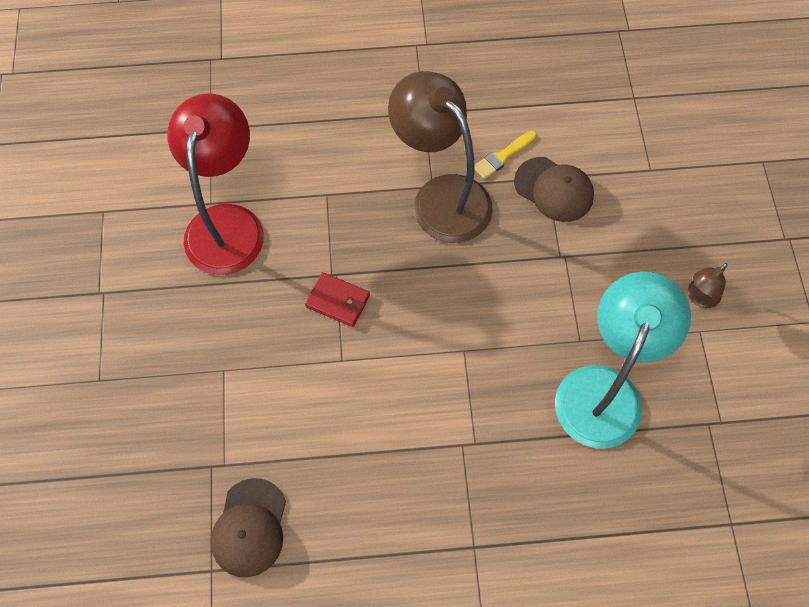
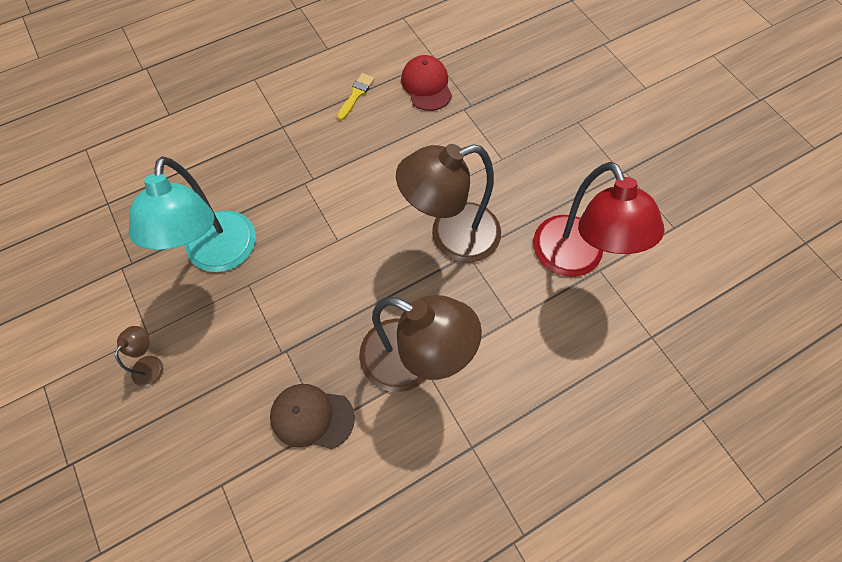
camera: 155 degrees right, 0 degrees up
brown cap [210,478,286,577] -> red cap [401,55,452,111]
red wallet [305,272,370,327] -> brown lamp [396,144,501,263]
yellow brush [474,131,537,179] -> yellow brush moved to [337,73,374,120]

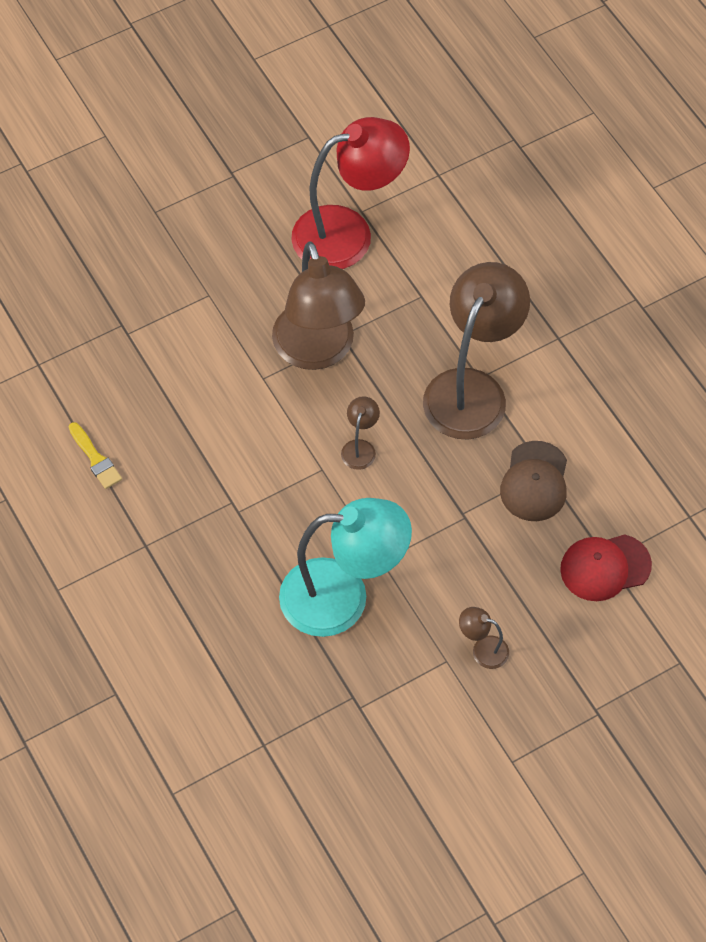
camera: 90 degrees left, 5 degrees down
yellow brush [337,73,374,120] -> yellow brush turned 150 degrees counterclockwise [69,422,122,489]
red cap [401,55,452,111] -> red cap moved to [560,534,652,601]
none -> brown lamp [341,396,380,470]

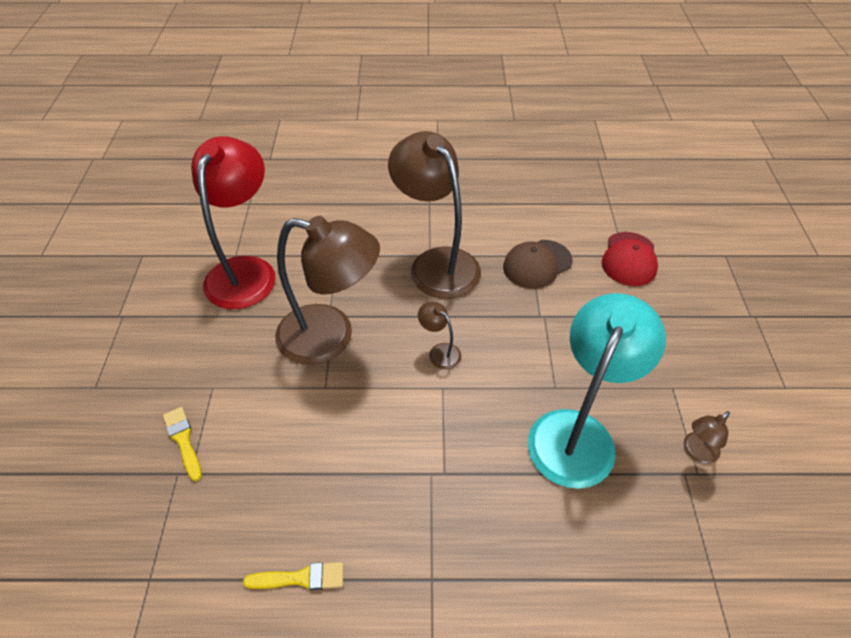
camera: 60 degrees left, 10 degrees down
brown lamp [459,607,509,669] -> brown lamp moved to [683,411,730,464]
brown cap [500,441,567,521] -> brown cap turned 105 degrees clockwise [503,240,573,289]
none -> yellow brush [163,407,202,481]

